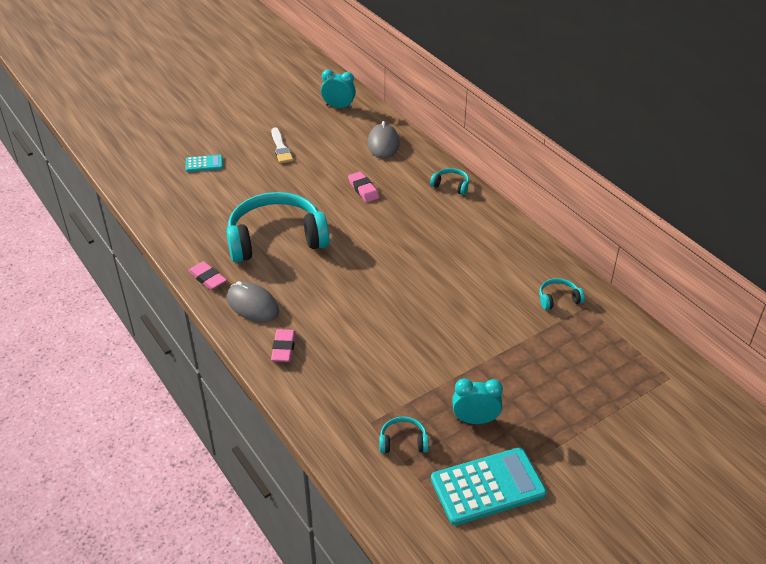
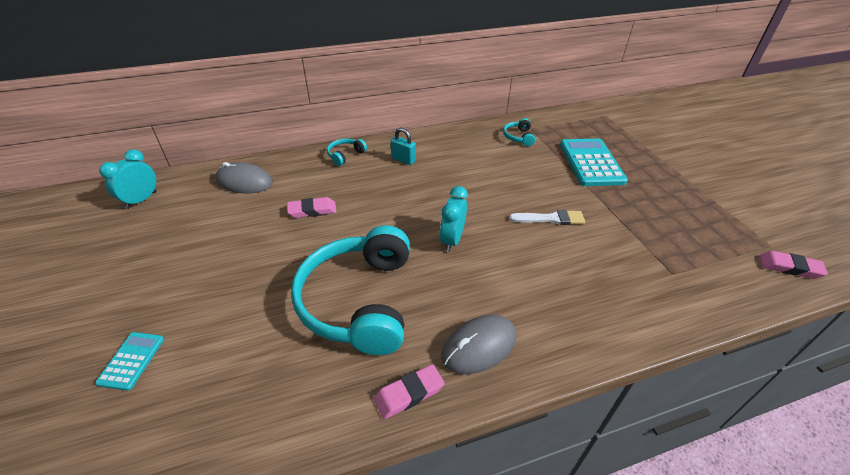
camera: 75 degrees left, 0 degrees up
white brush [271,127,293,163] -> white brush moved to [509,210,585,225]
pink eraser [271,329,296,362] -> pink eraser moved to [760,251,828,279]
turquoise headphones [379,416,429,453] -> none
turquoise calculator [431,447,547,526] -> turquoise calculator moved to [560,139,628,186]
turquoise clock [452,379,503,424] -> turquoise clock moved to [440,186,468,252]
none -> turquoise padlock [391,128,416,165]

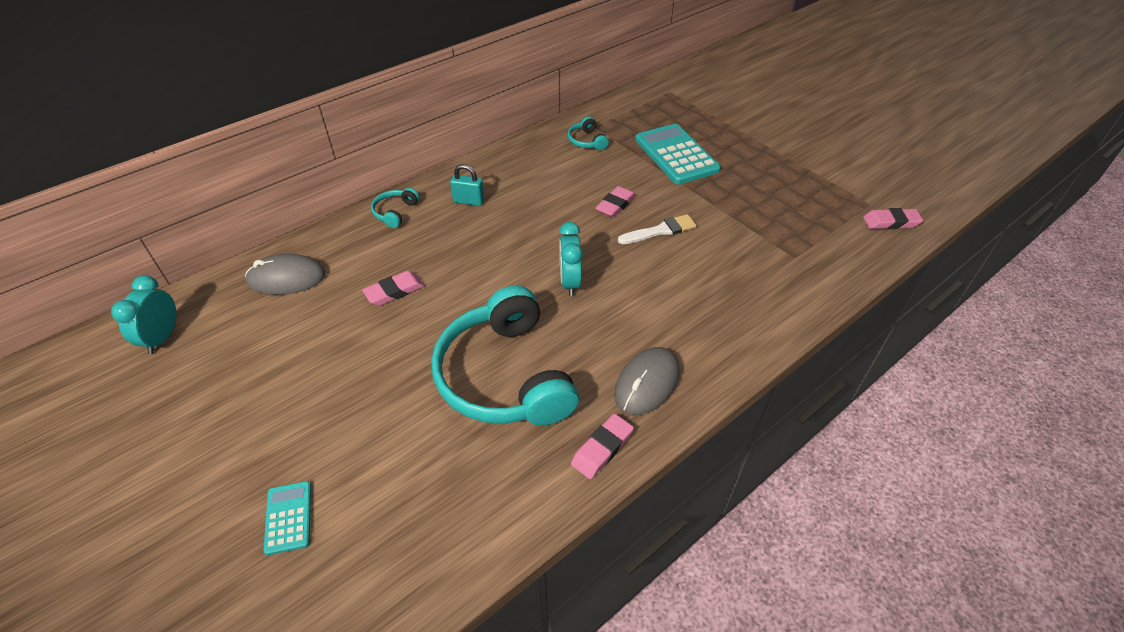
camera: 20 degrees left, 5 degrees up
none -> pink eraser [595,186,636,218]

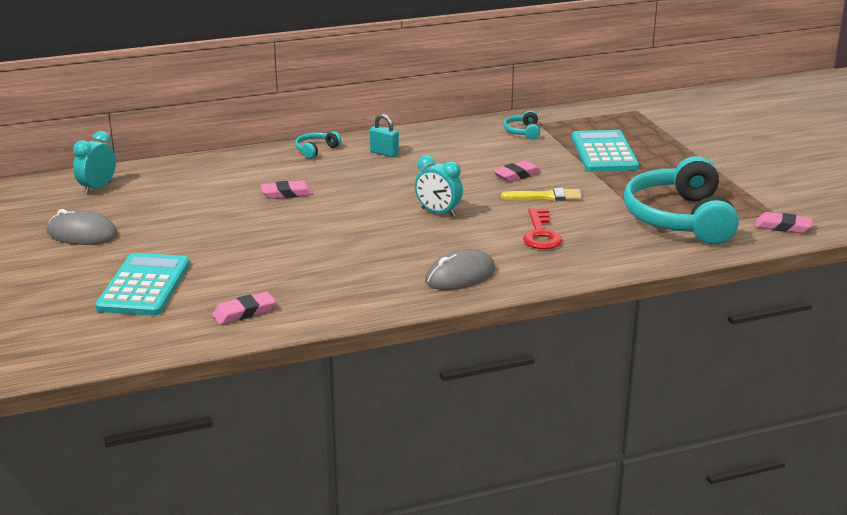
camera: 20 degrees right, 20 degrees down
grey mouse [245,254,326,295] -> grey mouse moved to [47,209,118,245]
turquoise calculator [264,481,311,555] -> turquoise calculator [95,253,190,316], size x1.98
turquoise headphones [431,285,579,426] -> turquoise headphones moved to [624,156,739,245]
turquoise clock [559,222,583,296] -> turquoise clock turned 75 degrees counterclockwise [415,155,463,217]
pink eraser [571,414,634,479] -> pink eraser moved to [212,291,276,324]
white brush [618,214,697,244] -> yellow brush [501,188,582,201]
none -> red key [523,208,562,249]

